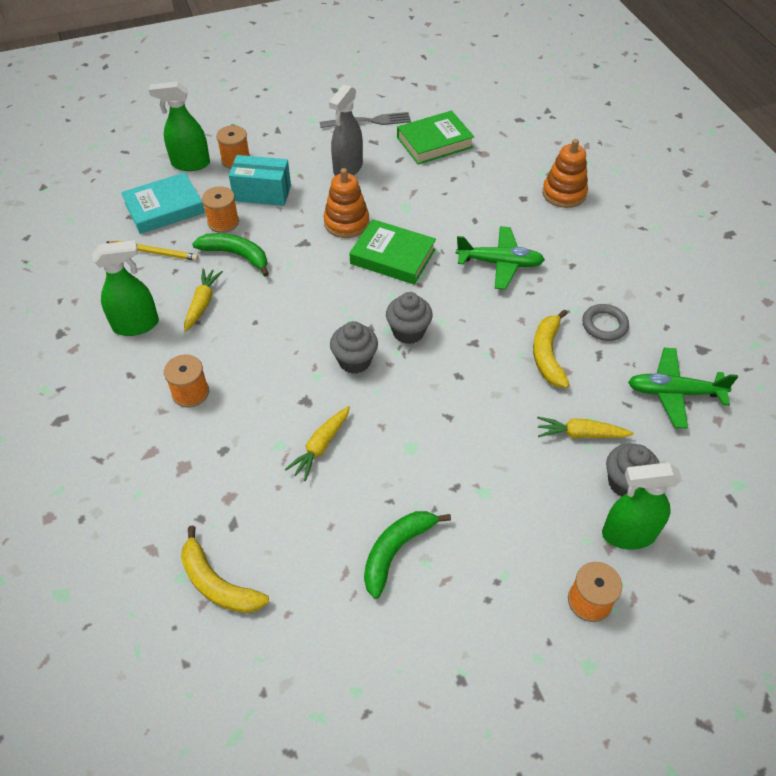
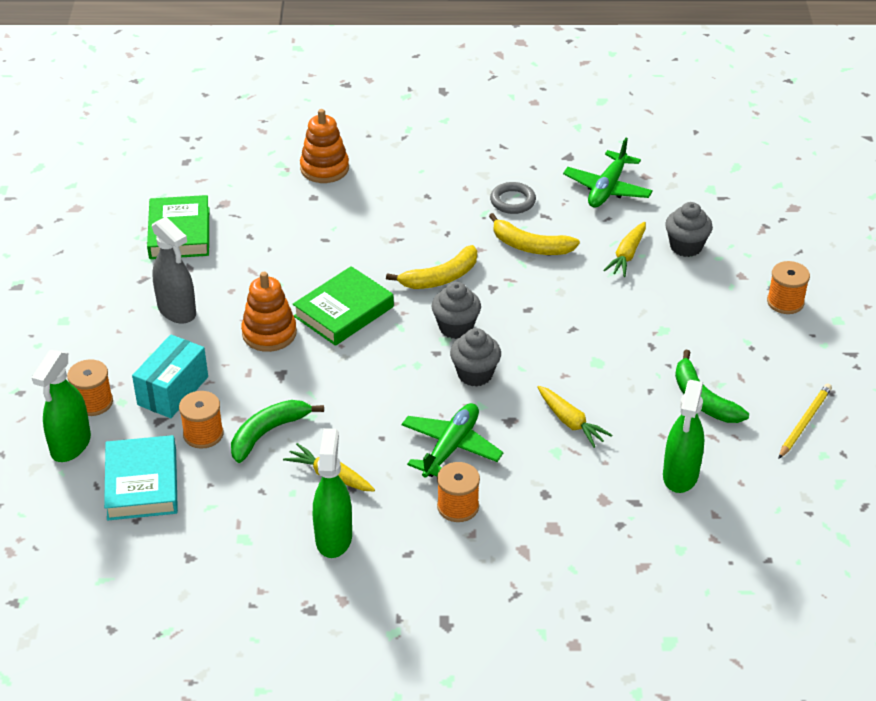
camera: 70 degrees left, 10 degrees down
yellow pencil [107,241,199,261] -> yellow pencil moved to [779,383,832,459]
yellow banana [181,526,269,613] -> yellow banana moved to [386,245,477,289]
grey fork [320,112,411,128] -> none
green plane [456,226,545,290] -> green plane moved to [402,403,503,478]
green spray bottle [602,462,682,549] -> green spray bottle moved to [663,380,704,493]

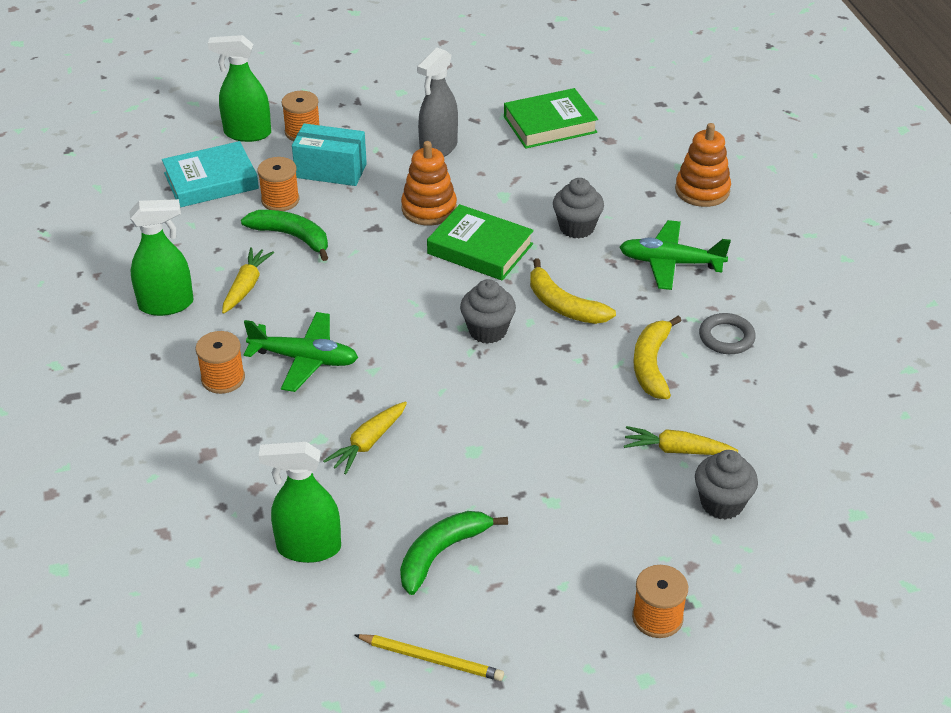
camera: 75 degrees right, 0 degrees up
grey cupcake [450,328,501,387] -> grey cupcake moved to [553,178,604,239]
green plane [563,138,653,208] -> green plane moved to [619,220,731,290]

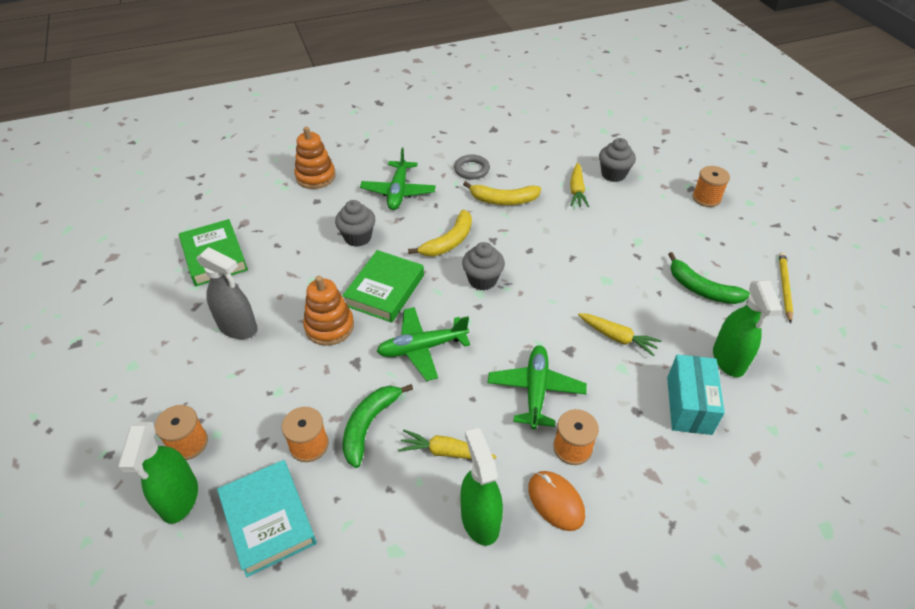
camera: 95 degrees left, 5 degrees up
turquoise box [292,123,367,186] -> turquoise box moved to [667,354,725,435]
none -> green plane [376,307,470,381]
none -> orange mouse [528,471,585,531]

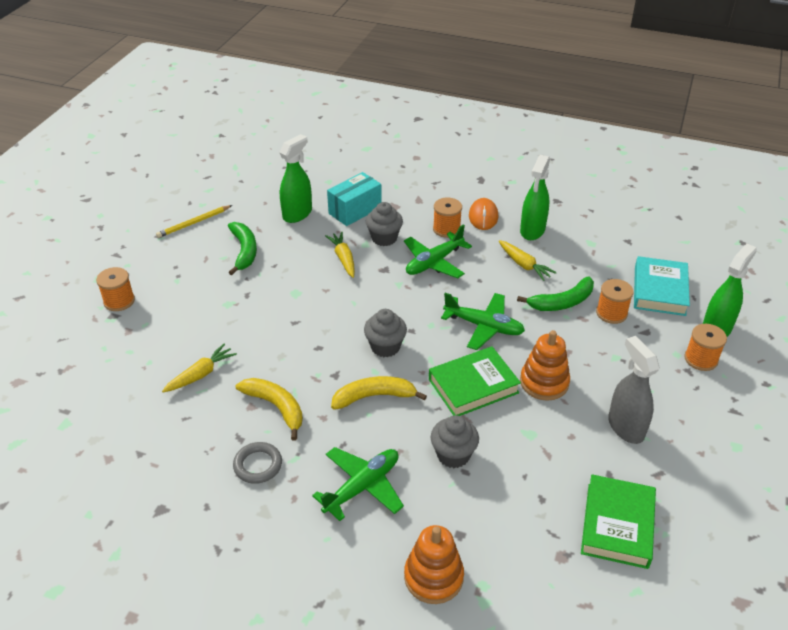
camera: 140 degrees left, 5 degrees down
grey cupcake [599,138,636,182] -> grey cupcake moved to [366,202,403,246]

